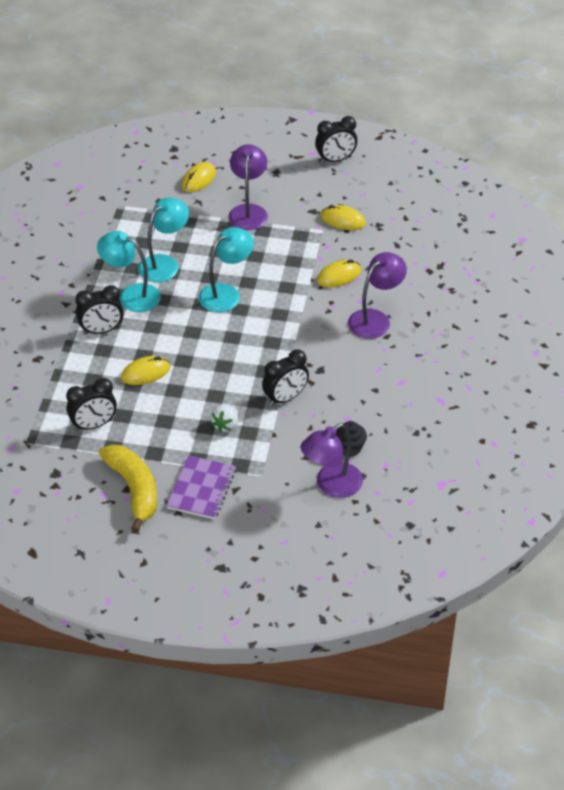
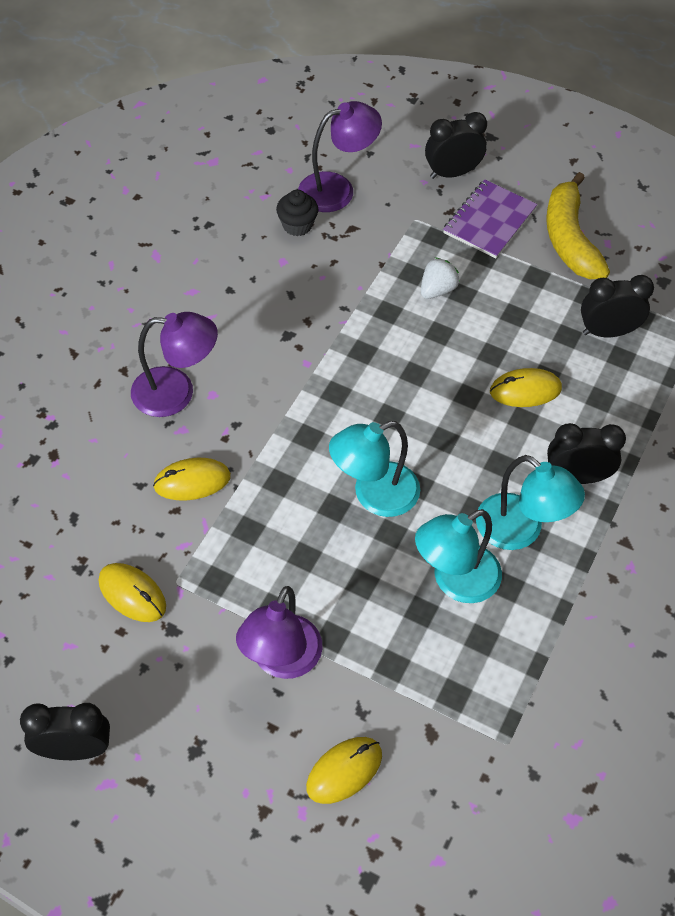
camera: 165 degrees left, 10 degrees up
black clock [262,349,309,406] -> black clock moved to [425,112,487,179]
purple lamp [348,252,407,339] -> purple lamp turned 150 degrees counterclockwise [131,312,218,417]

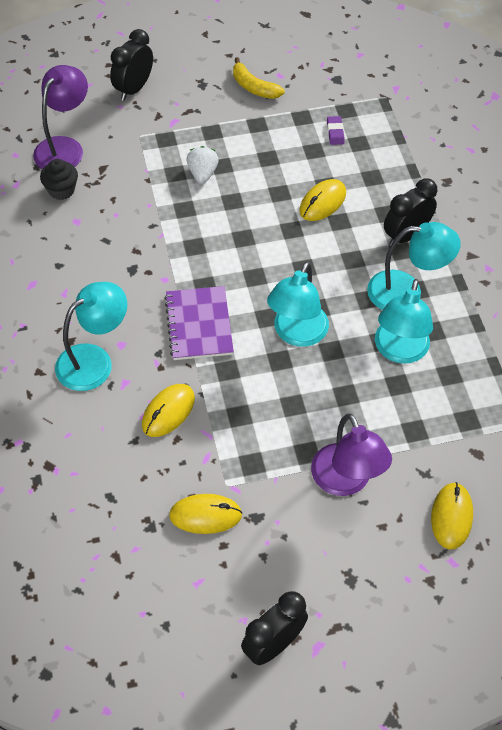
camera: 40 degrees left, 0 degrees up
purple lamp [131,312,218,417] -> turquoise lamp [55,282,127,391]
purple notebook [443,179,537,258] -> purple notebook moved to [164,286,234,360]
yellow banana [546,172,610,279] -> yellow banana [233,57,285,99], size x0.60
black clock [581,275,654,337] -> purple eraser [327,116,344,145]

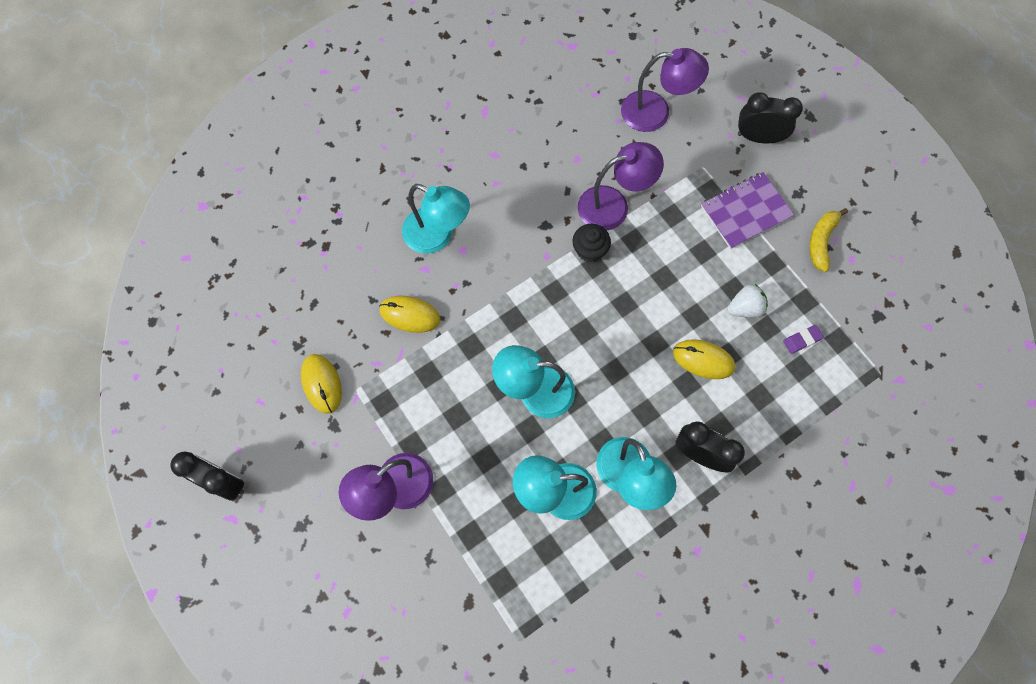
camera: 70 degrees right, 15 degrees up
black cupcake [40,159,78,200] -> black cupcake moved to [572,224,611,262]
purple notebook [164,286,234,360] -> purple notebook moved to [701,172,794,249]
white strawberry [187,146,219,184] -> white strawberry moved to [727,284,768,317]
yellow mouse [431,482,473,549] -> none
none -> purple lamp [578,142,664,230]

